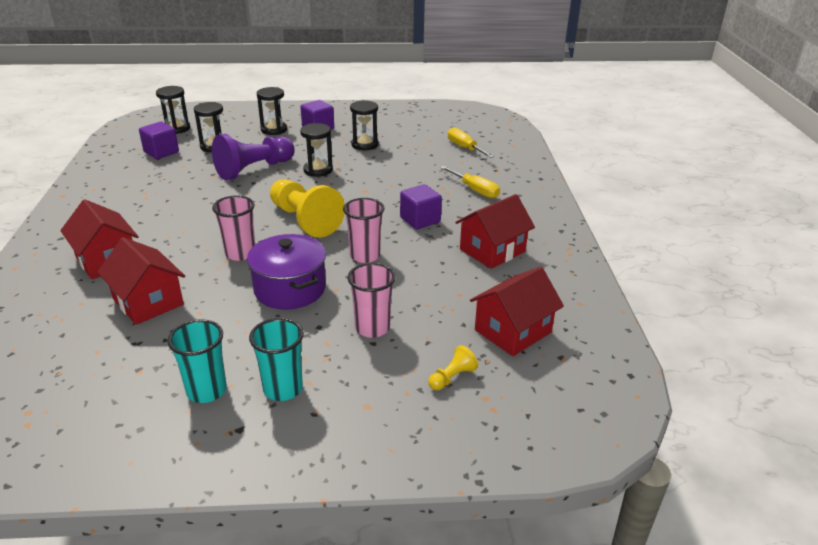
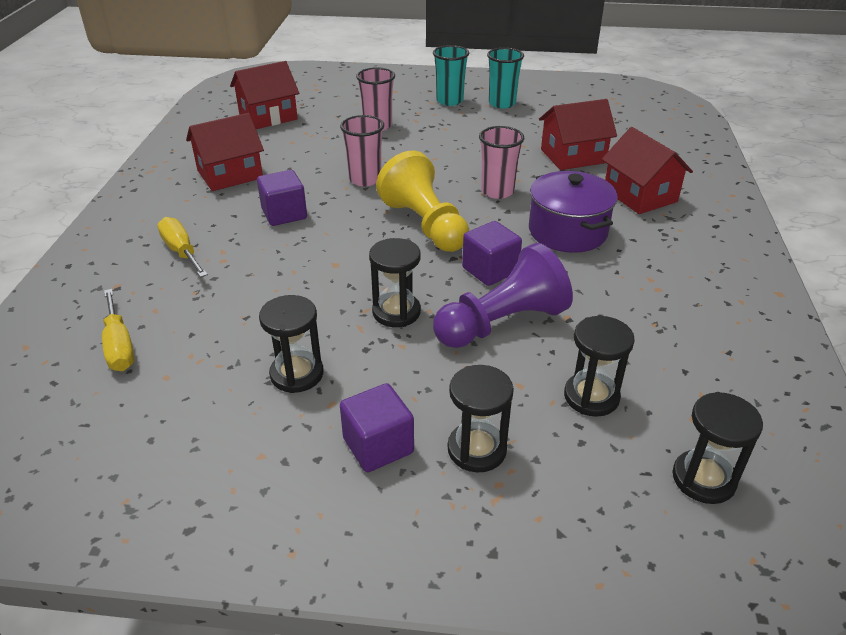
camera: 170 degrees left, 5 degrees up
red house [97,237,185,325] -> red house turned 75 degrees counterclockwise [539,99,617,170]
purple cube [139,122,179,159] -> purple cube moved to [462,221,522,286]
purple pot [247,234,326,310] -> purple pot moved to [529,171,618,253]
yellow pawn [428,345,478,390] -> none

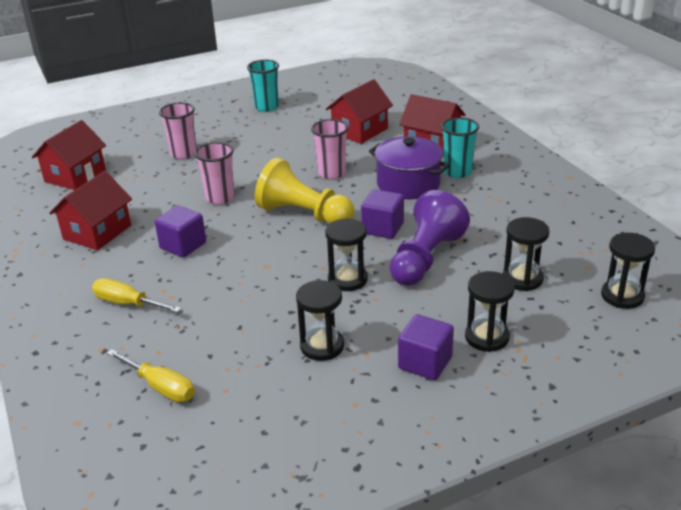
camera: 30 degrees left, 5 degrees down
turquoise cup [433,45,469,106] -> turquoise cup moved to [441,117,479,178]

